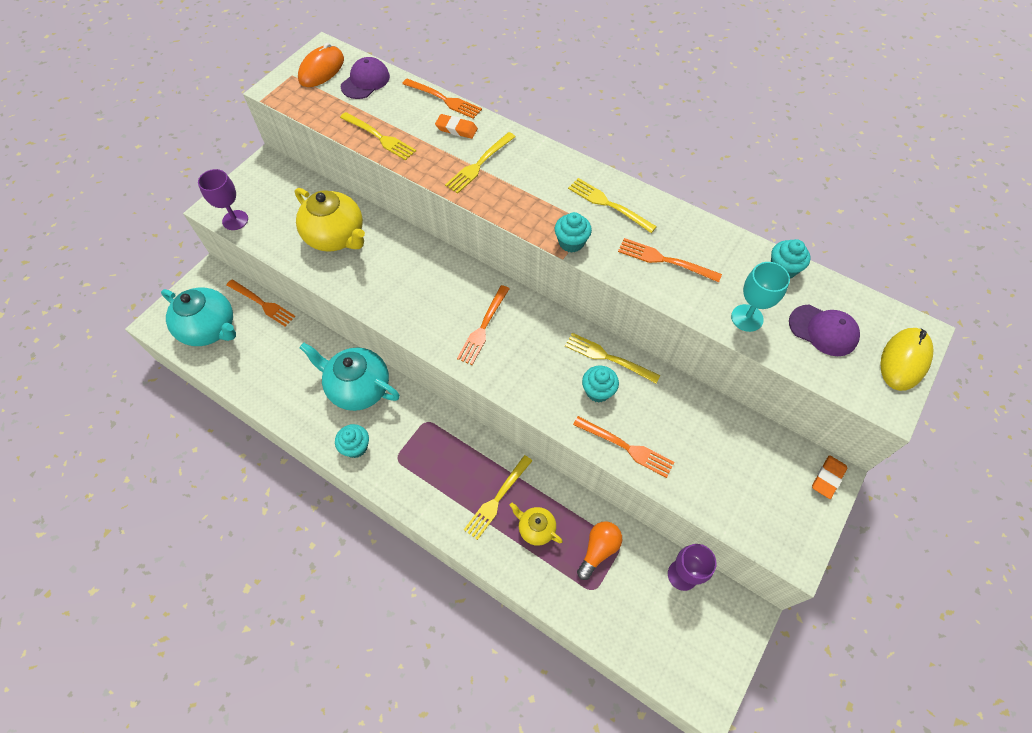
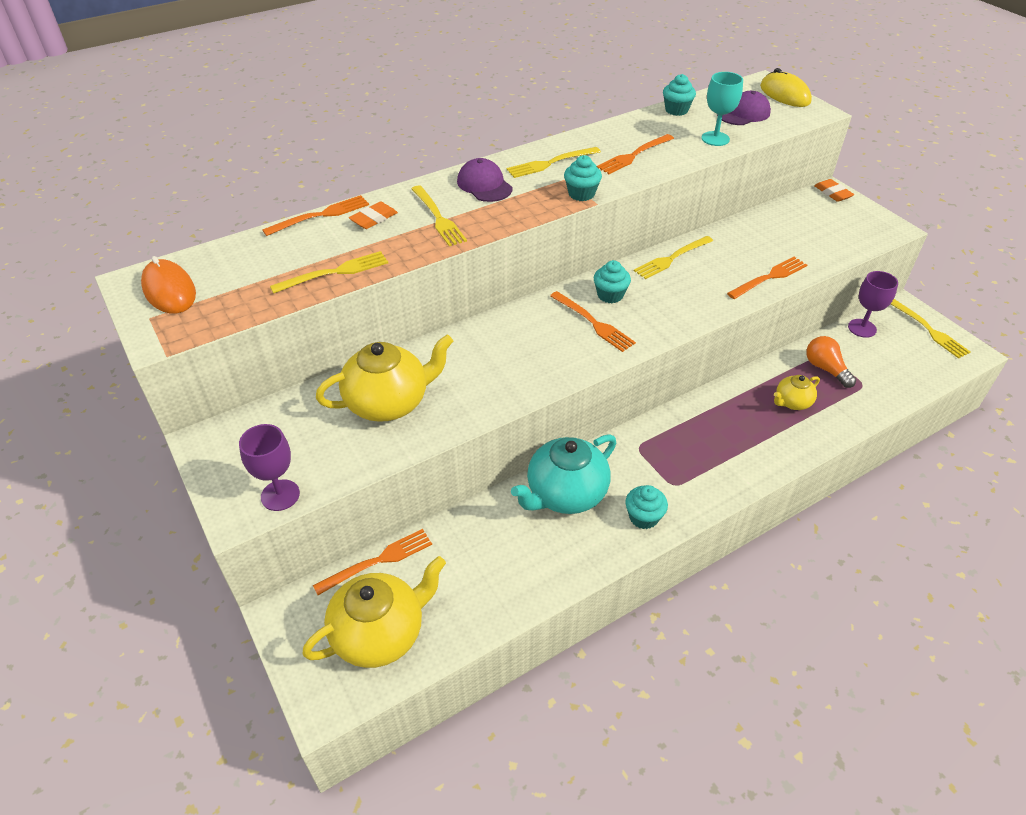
camera: 65 degrees left, 15 degrees down
turquoise teapot [161,288,236,346] -> yellow teapot [302,556,446,668]
purple cap [341,57,390,99] -> purple cap moved to [457,158,513,202]
yellow fork [464,455,532,540] -> yellow fork moved to [891,299,970,359]
turquoise cupcake [582,366,619,403] -> turquoise cupcake moved to [594,260,631,303]

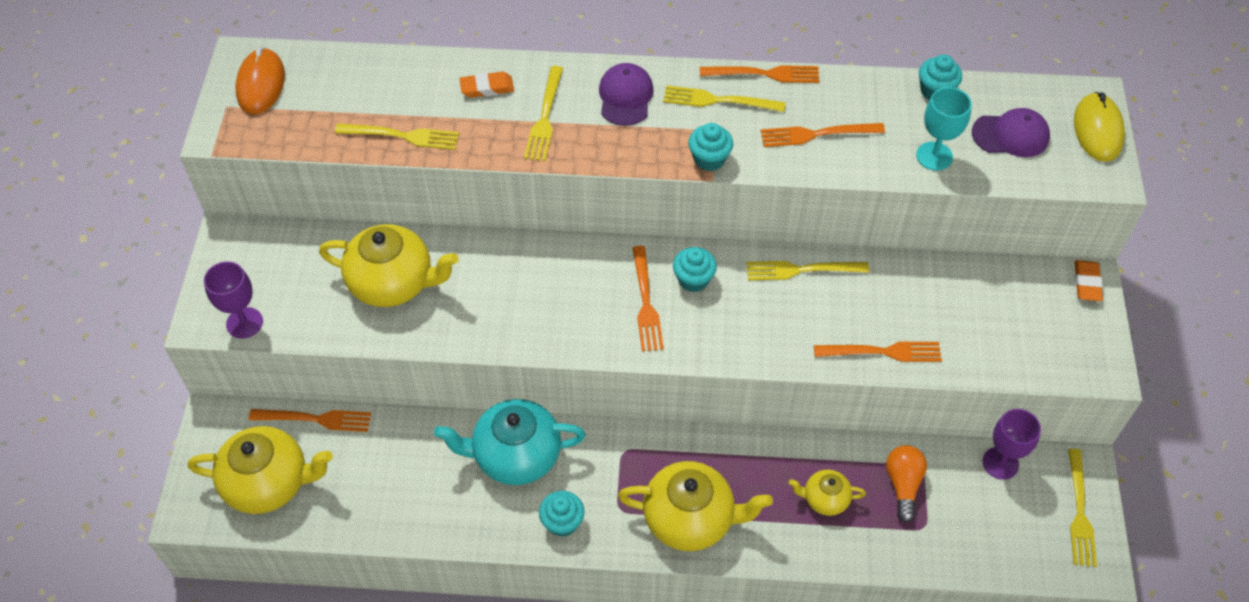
camera: 35 degrees right, 10 degrees up
orange fork [262,195,369,236] -> orange fork moved to [700,65,819,83]
none -> yellow teapot [618,461,773,551]

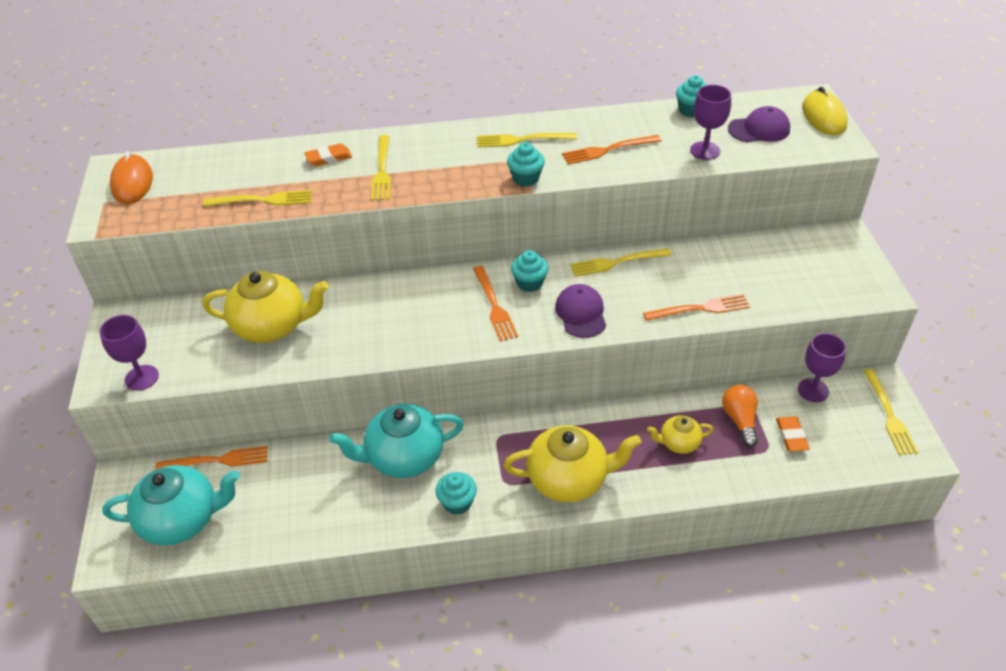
camera: 10 degrees left, 10 degrees down
yellow teapot [188,426,333,514] -> turquoise teapot [102,465,240,545]
purple cap [599,63,654,126] -> purple cap moved to [555,284,606,338]
orange fork [700,65,819,83] -> none
turquoise goblet [916,87,972,171] -> purple goblet [690,85,731,160]
orange eraser [1075,260,1103,301] -> orange eraser moved to [776,416,810,451]

